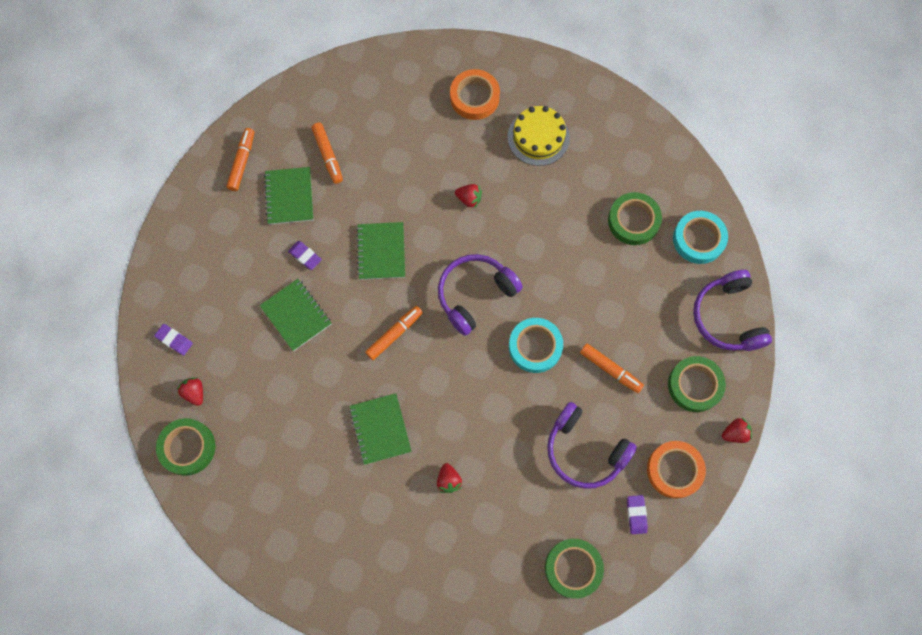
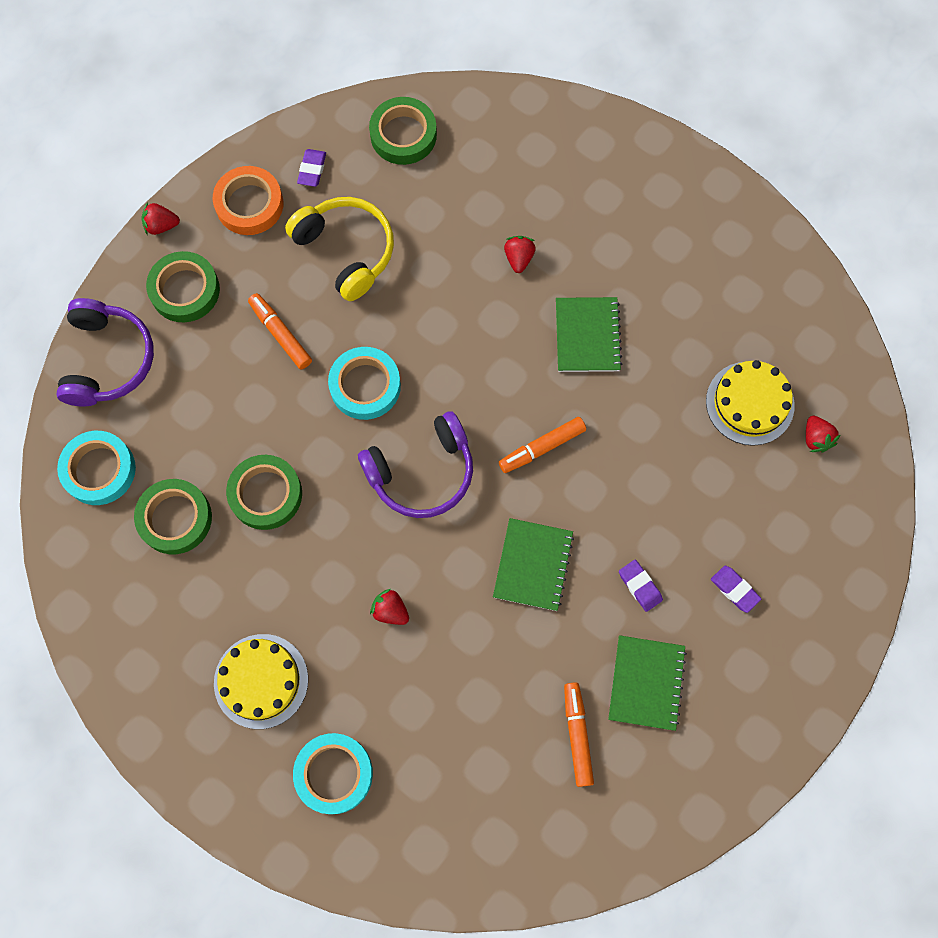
camera: 165 degrees left, 0 degrees up
purple eraser [154,324,193,355] -> purple eraser moved to [711,566,761,613]
green tape [156,418,215,476] -> green tape moved to [226,455,302,530]
orange marker [227,128,254,191] -> none
green notebook [259,279,332,351] -> none
orange tape [450,69,500,120] -> turquoise tape [293,733,373,814]
purple headphones [547,402,637,489] -> yellow headphones [285,197,394,301]
none -> yellow cake [706,360,795,446]

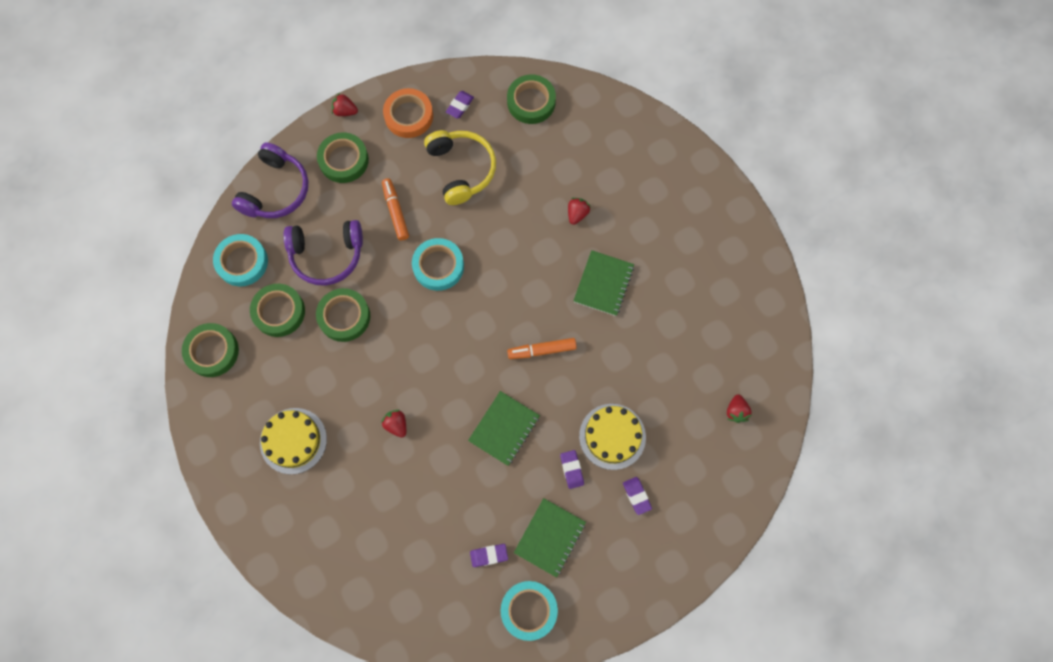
camera: 20 degrees right, 0 degrees up
turquoise tape [293,733,373,814] -> turquoise tape moved to [501,581,558,641]
purple headphones [358,411,473,518] -> purple headphones moved to [283,220,363,286]
orange marker [564,682,594,787] -> purple eraser [470,544,508,567]
yellow cake [706,360,795,446] -> yellow cake moved to [579,404,646,470]
none -> green tape [182,323,239,377]

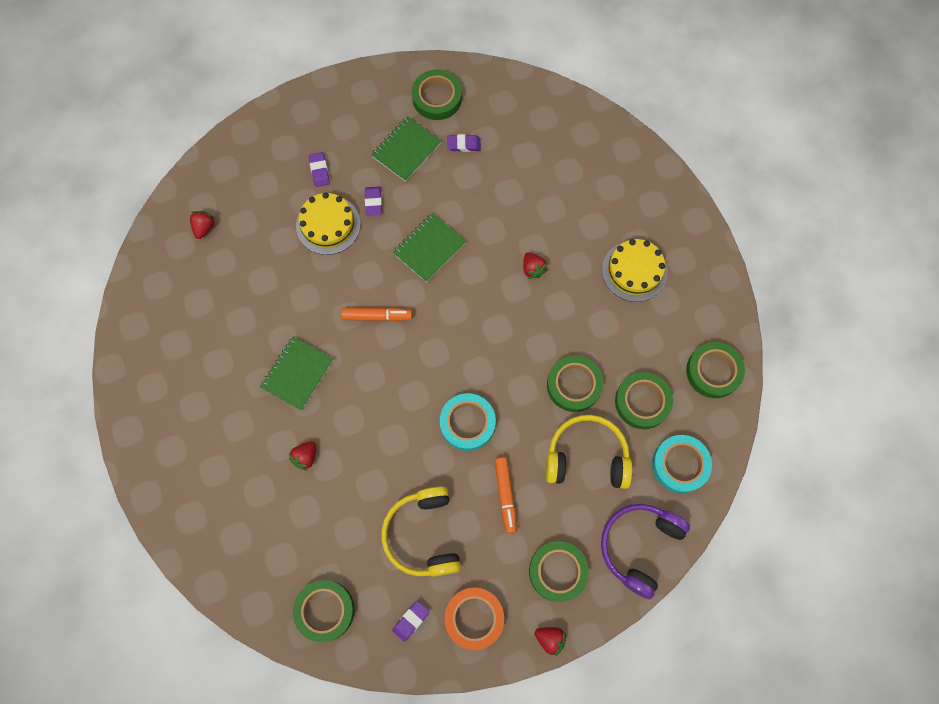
camera: 170 degrees left, 0 degrees up
purple headphones [283,220,363,286] -> yellow headphones [546,415,632,489]
turquoise tape [501,581,558,641] -> green tape [412,69,462,120]

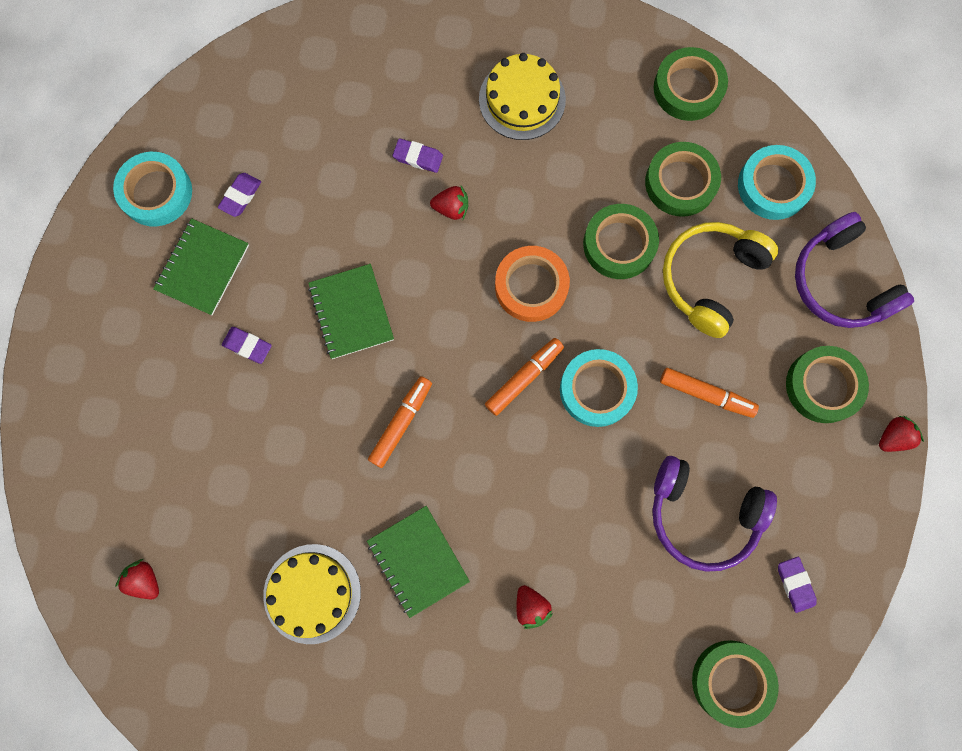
camera: 60 degrees left, 5 degrees up
yellow cake [296,192,361,255] -> yellow cake moved to [263,544,361,644]
purple eraser [309,152,330,187] -> purple eraser moved to [393,139,443,173]
green notebook [371,116,441,182] -> green notebook turned 45 degrees clockwise [153,218,249,315]
yellow headphones [381,486,461,577] -> purple headphones [652,456,777,572]
green tape [412,69,462,120] -> turquoise tape [113,152,192,226]
orange tape [445,588,504,650] -> orange tape moved to [495,246,570,322]
none -> orange marker [485,338,564,416]

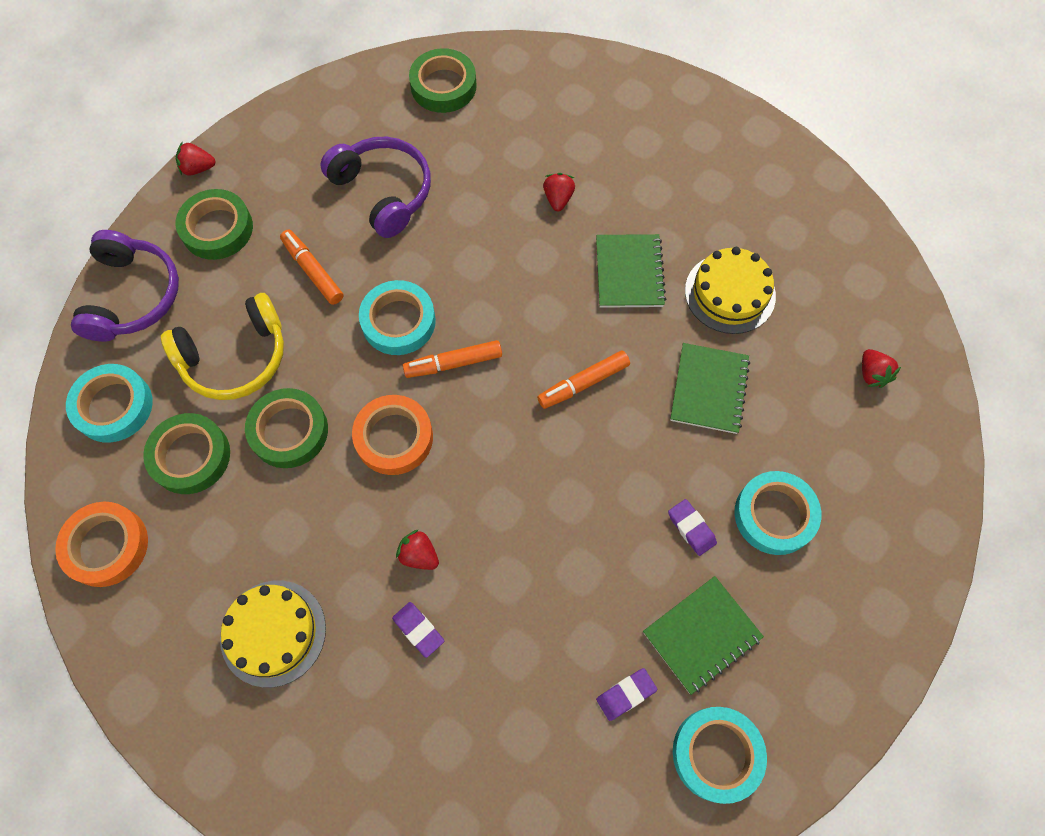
camera: 150 degrees left, 10 degrees down
green notebook [308,264,394,359] -> green notebook moved to [670,343,750,434]
green tape [654,47,728,121] -> orange tape [55,502,148,587]
purple eraser [778,557,817,613] -> none
none -> turquoise tape [734,471,821,555]

